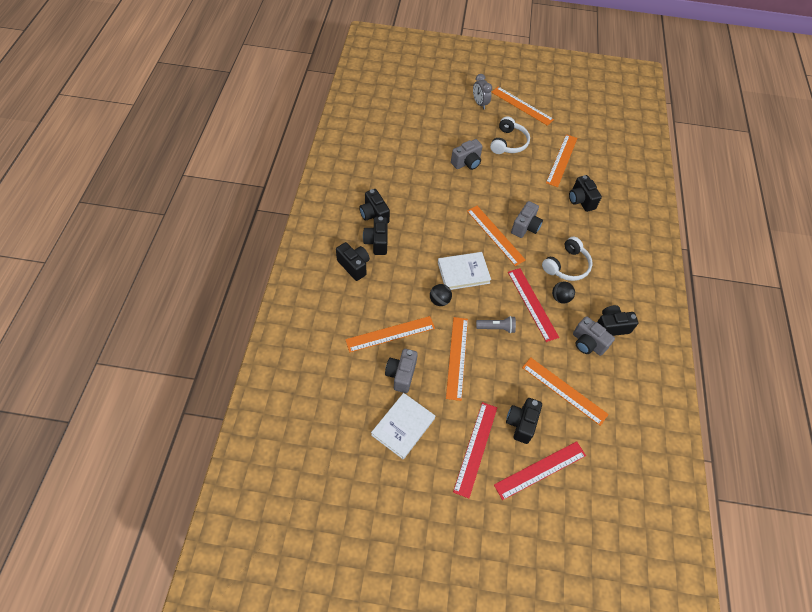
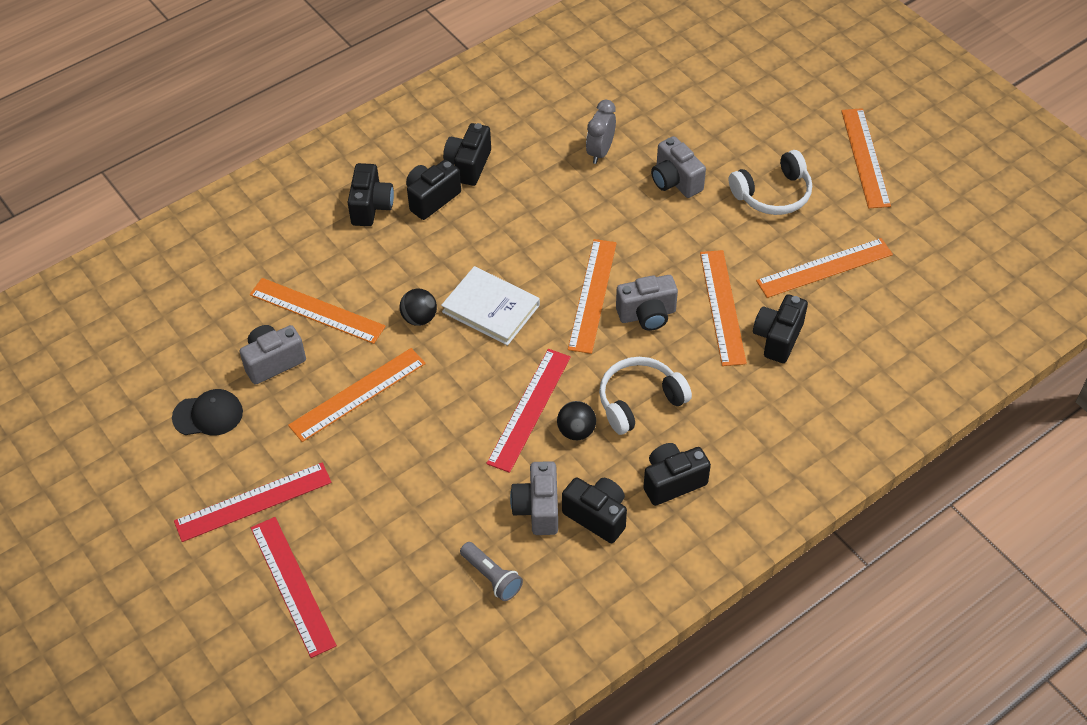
camera: 50 degrees right, 5 degrees down
white book [371,393,435,459] -> black cap [172,389,243,435]
grey camera [451,139,483,170] -> grey camera turned 45 degrees clockwise [651,136,706,198]
grey clock [473,74,492,110] -> grey clock moved to [586,100,616,164]
grey flashlight [476,316,516,333] -> grey flashlight moved to [460,542,523,601]
red ruler [494,441,586,500] -> red ruler turned 45 degrees clockwise [251,517,337,658]
black camera [506,398,542,444] -> black camera moved to [643,443,711,506]
orange ruler [522,357,609,426] -> orange ruler moved to [700,250,747,366]
white headphones [542,237,592,281] -> white headphones turned 150 degrees clockwise [599,357,692,435]

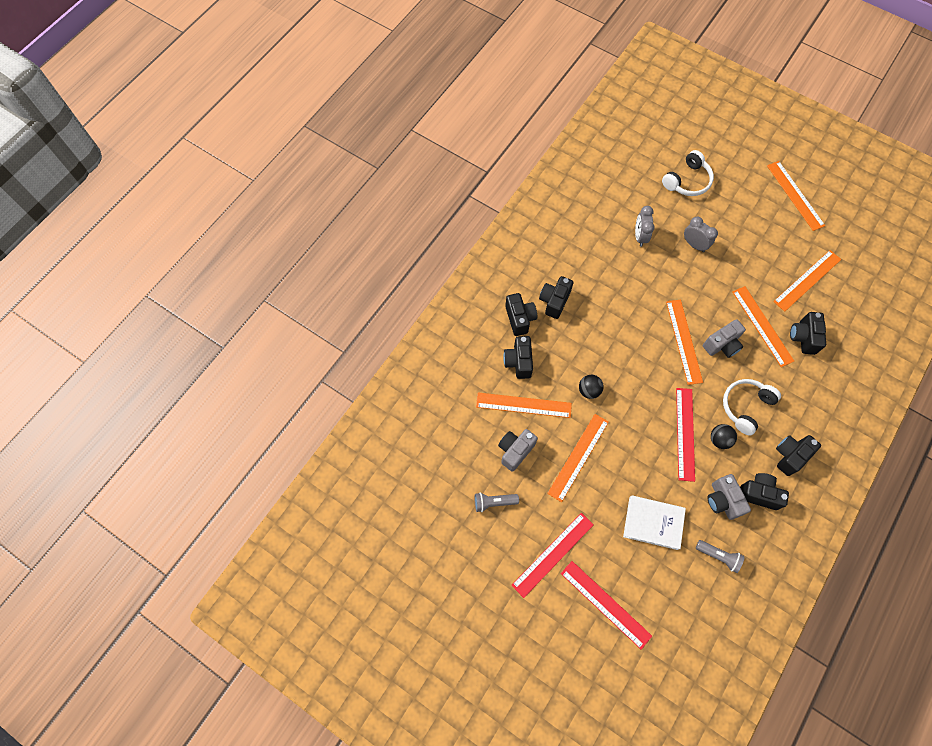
camera: 20 degrees left, 15 degrees up
black cap [172,389,243,435] -> grey flashlight [474,492,519,512]
white book [441,266,540,346] -> white book moved to [623,495,686,550]
black camera [443,123,491,186] -> black camera moved to [503,336,533,379]
grey camera [651,136,706,198] -> grey clock [684,217,718,252]
white headphones [729,150,812,215] -> white headphones moved to [662,150,714,196]

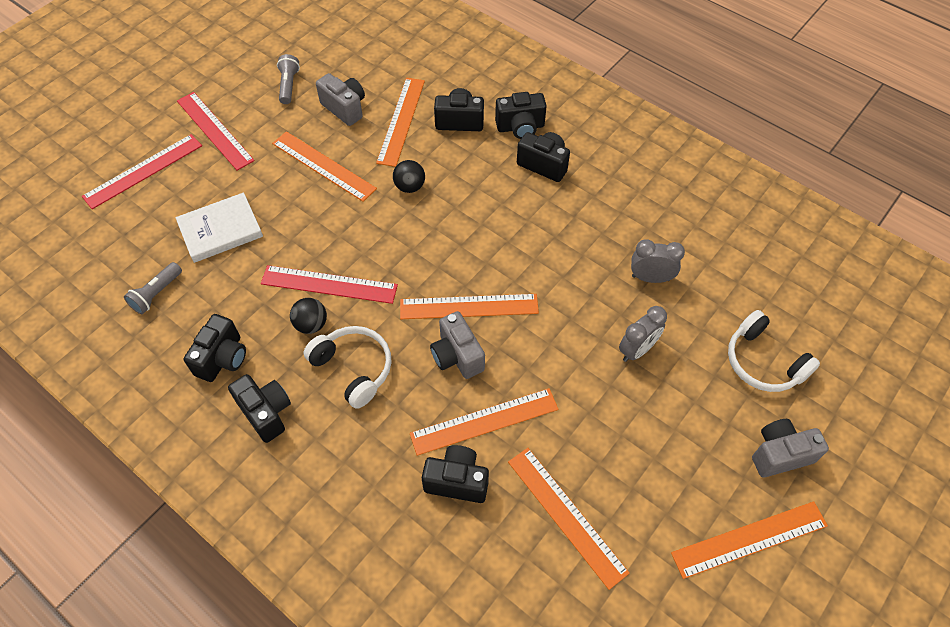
camera: 95 degrees right, 10 degrees down
white book [623,495,686,550] -> white book turned 45 degrees clockwise [176,193,263,263]
grey camera [707,474,751,520] -> grey camera moved to [752,419,829,477]

